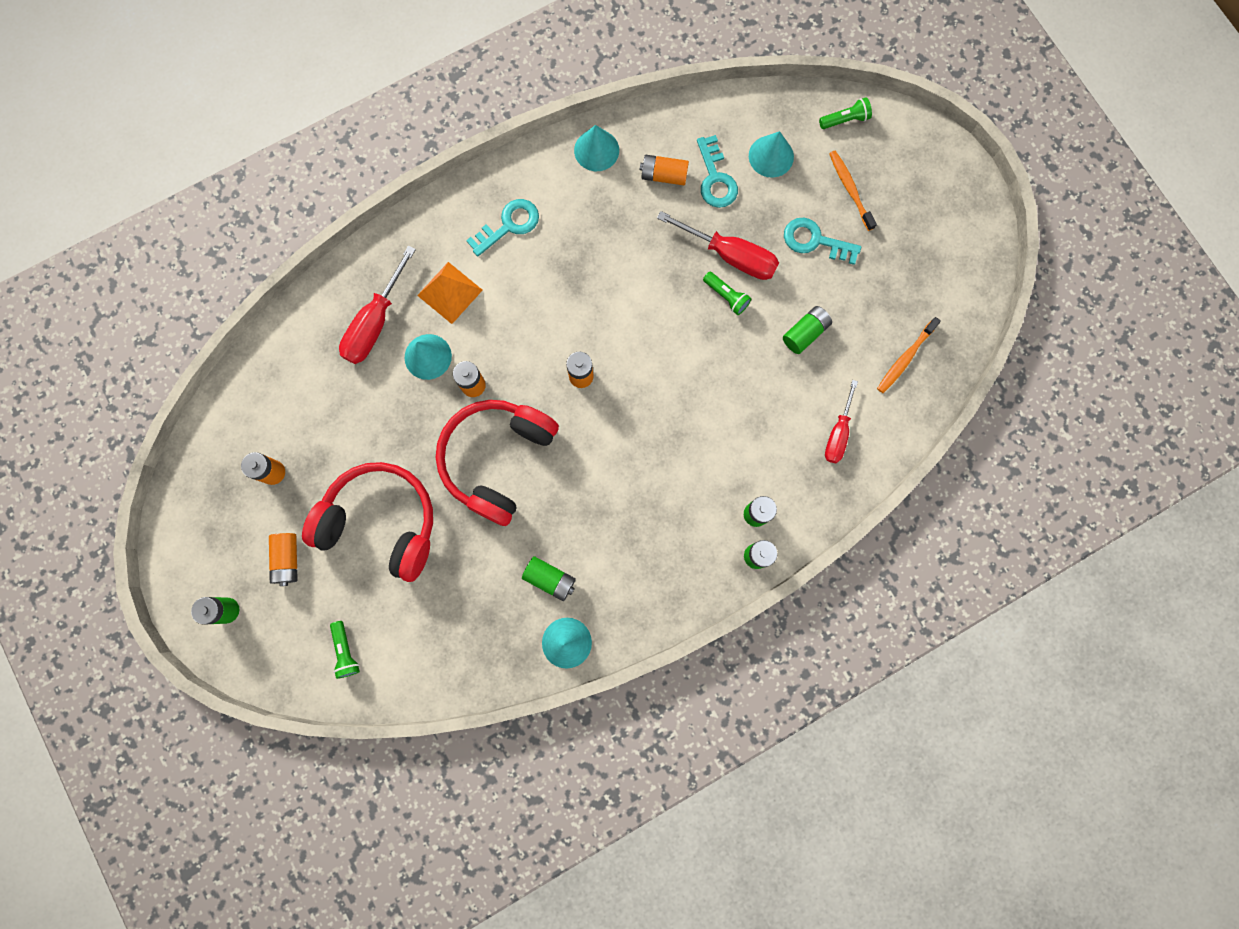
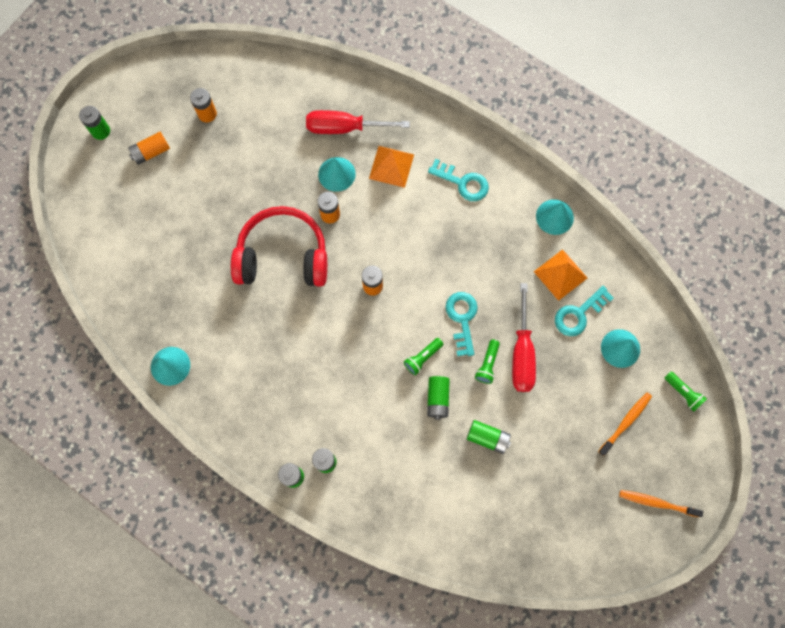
camera: 65 degrees right, 5 degrees down
red headphones [302,462,433,582] -> none
green flashlight [330,621,360,679] -> green flashlight moved to [404,338,443,375]
green battery [522,556,576,601] -> green battery moved to [427,376,450,420]
orange battery [640,155,689,185] -> orange pyramid [534,249,587,301]
turquoise key [784,218,861,265] -> turquoise key moved to [446,292,478,356]
red screwdriver [825,380,858,463] -> none
orange toothbrush [877,317,941,393] -> orange toothbrush moved to [619,490,703,517]

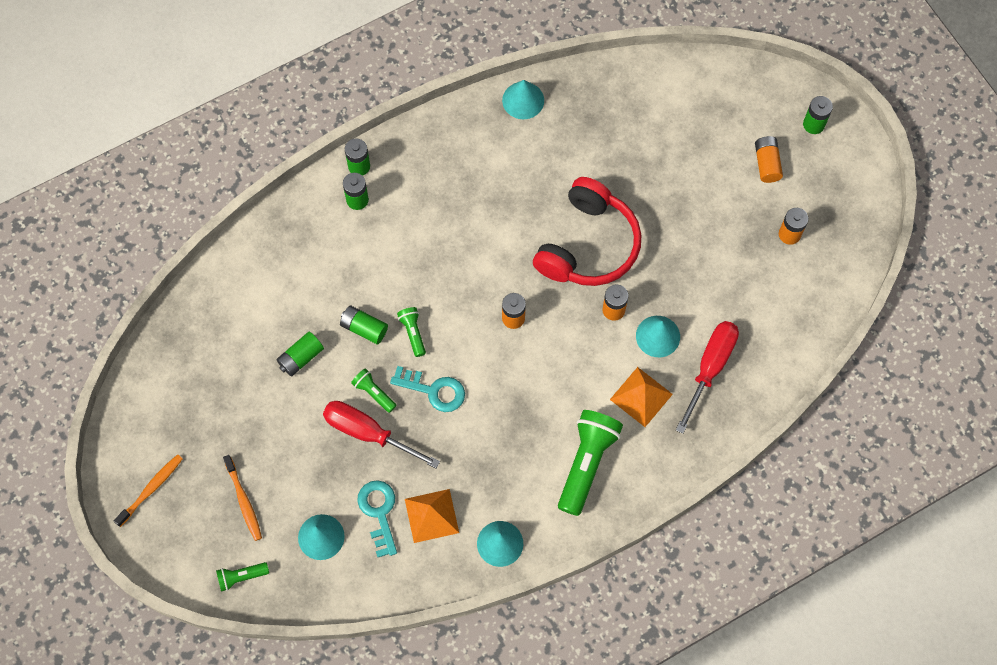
camera: 115 degrees right, 5 degrees down
turquoise key [428,159,489,201] -> green flashlight [558,410,623,516]

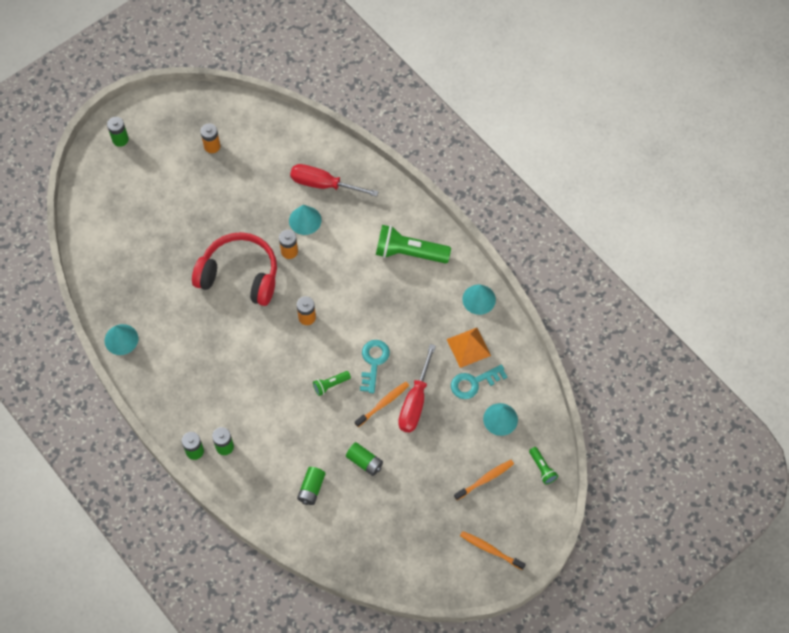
camera: 100 degrees left, 5 degrees down
green battery [340,305,388,344] -> green battery moved to [297,467,325,505]
green flashlight [351,368,397,413] -> orange toothbrush [355,382,409,427]
orange pyramid [610,367,673,427] -> none
orange battery [755,136,783,183] -> none

